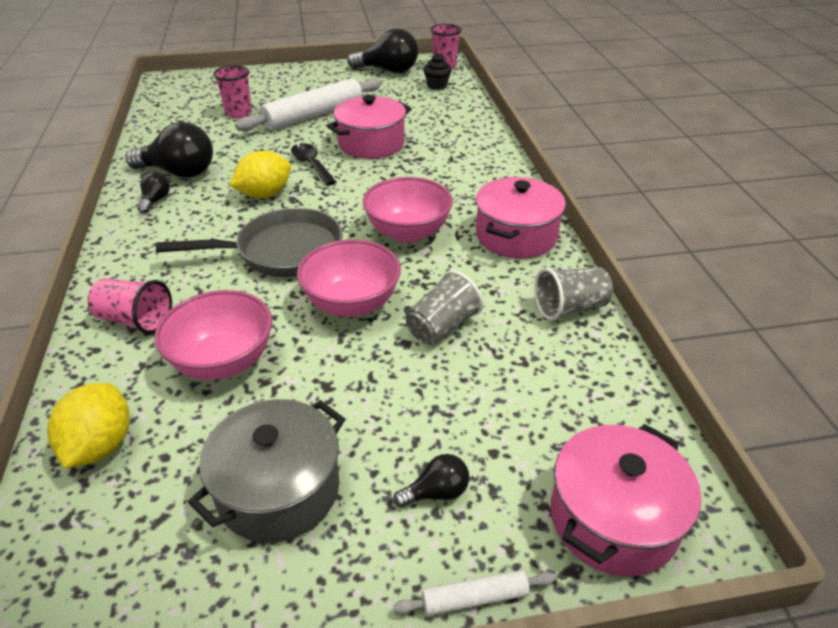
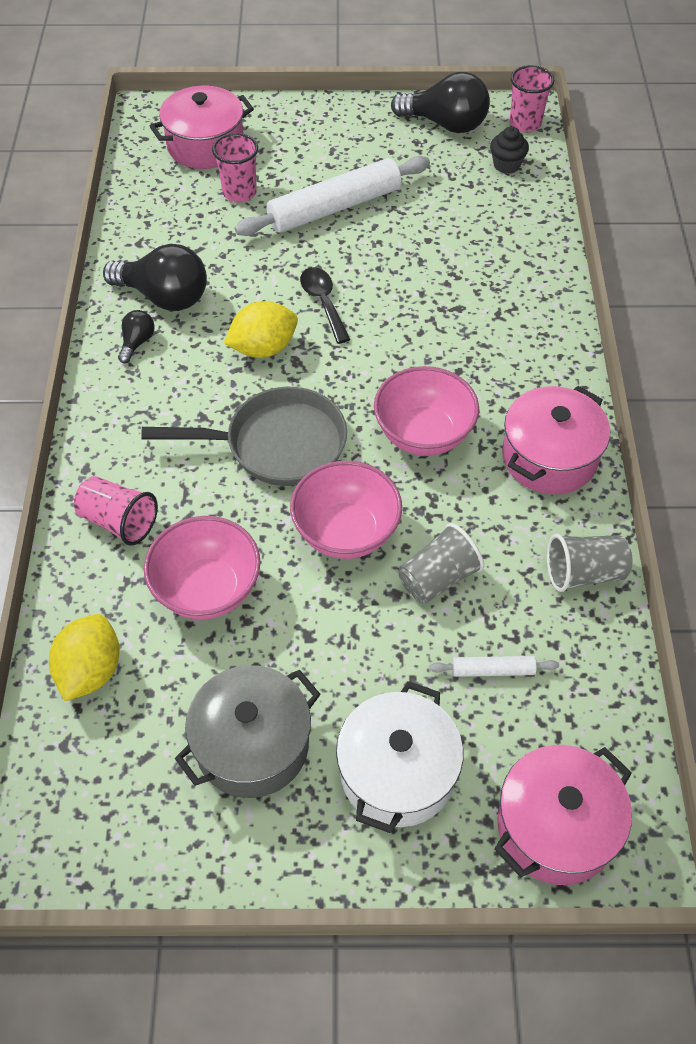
camera: 10 degrees right, 15 degrees up
pink pot [327,95,412,159] -> pink pot moved to [150,86,254,169]
black light bulb [393,454,469,508] -> white pot [336,681,463,833]
white rolling pin [393,570,556,616] -> white rolling pin moved to [429,656,559,677]

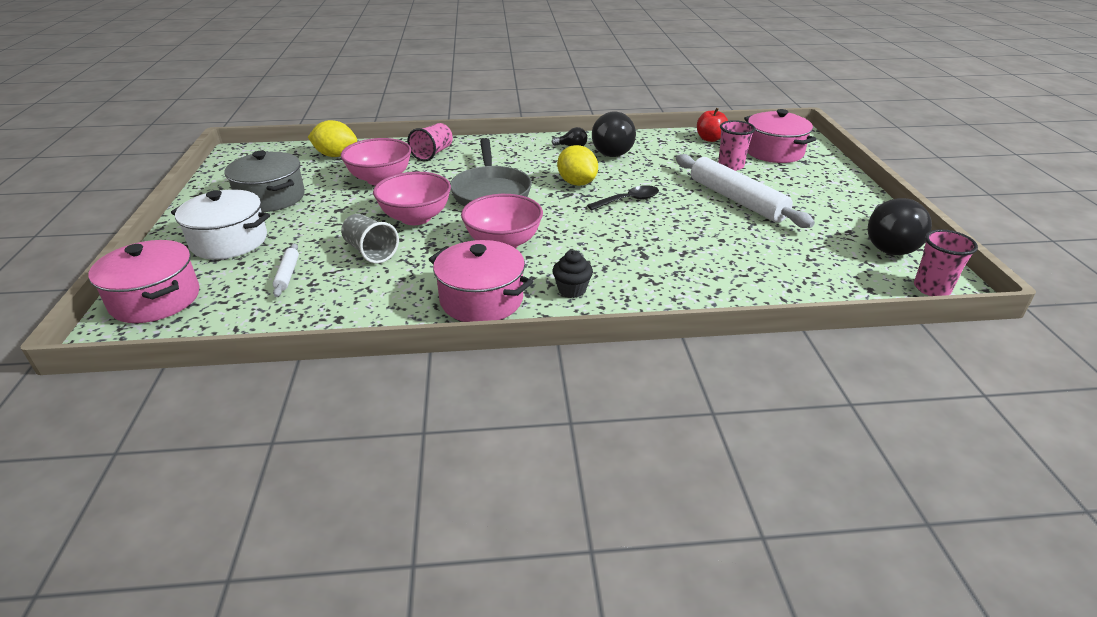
camera: 85 degrees right, 20 degrees down
black cupcake [490,126,529,174] -> black cupcake moved to [552,250,593,298]
grey cup [547,534,633,592] -> none
none -> red apple [697,108,728,142]

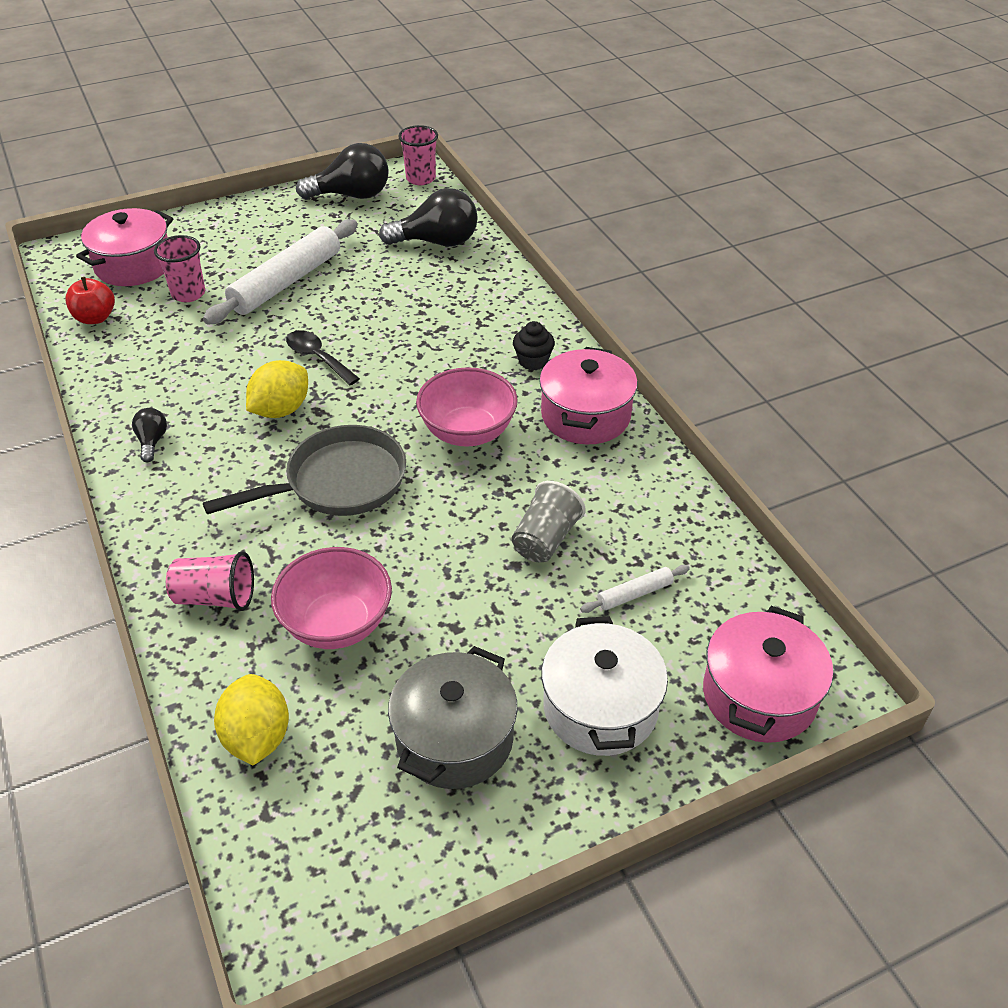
camera: 110 degrees left, 10 degrees up
pink bowl [373,172,451,225] -> none
black light bulb [592,112,636,157] -> black light bulb moved to [379,188,478,247]

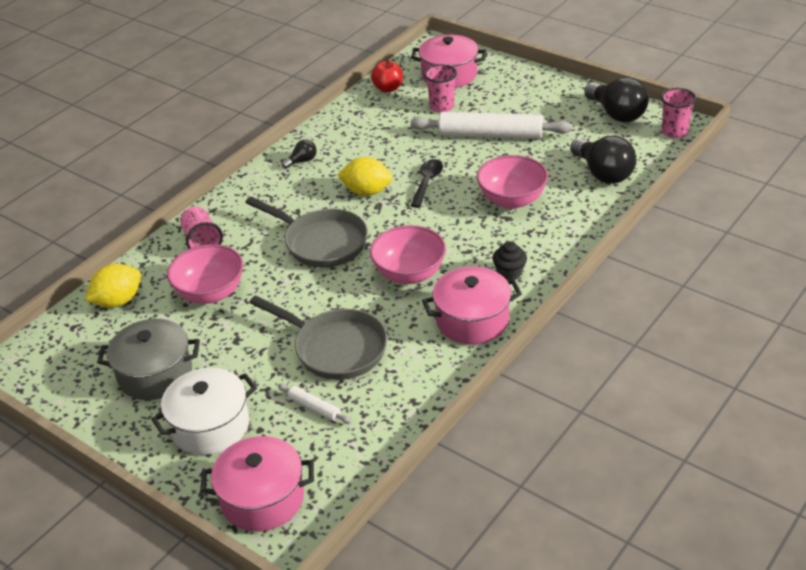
camera: 65 degrees right, 5 degrees down
grey cup [512,481,586,562] -> grey pan [249,295,387,380]
none -> pink bowl [477,155,548,209]

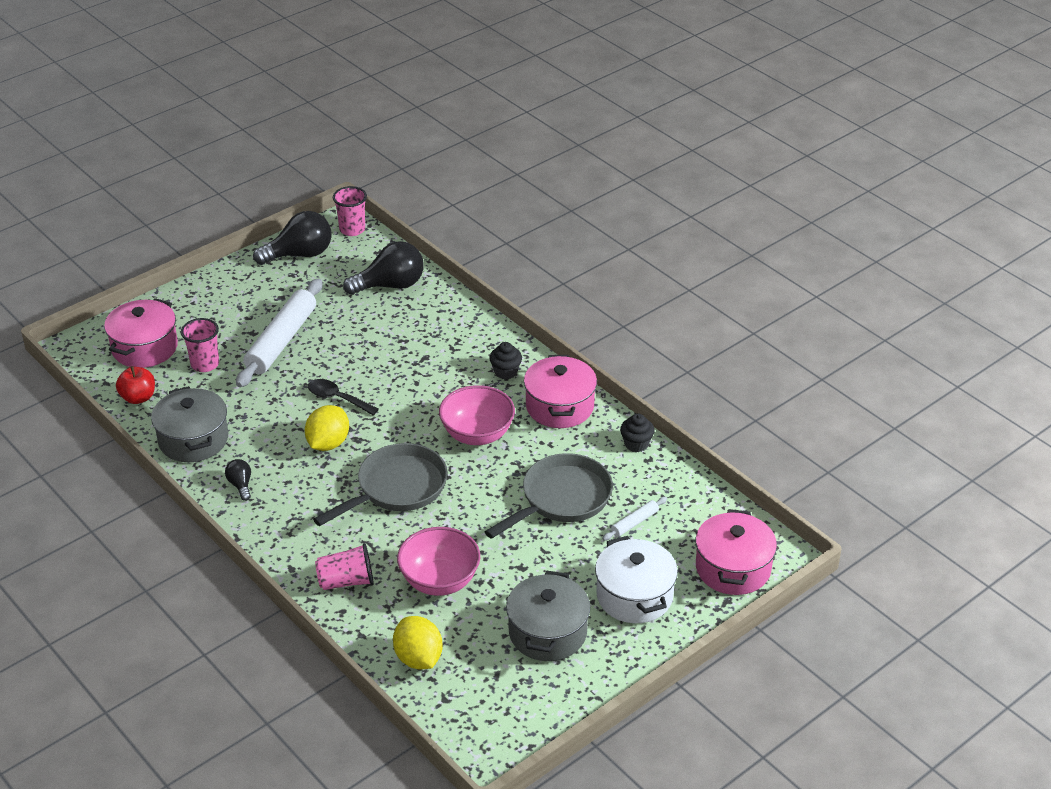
camera: 80 degrees left, 0 degrees up
pink bowl [477,155,548,209] -> none
none -> grey pot [151,386,228,462]
none -> black cupcake [620,413,655,452]

